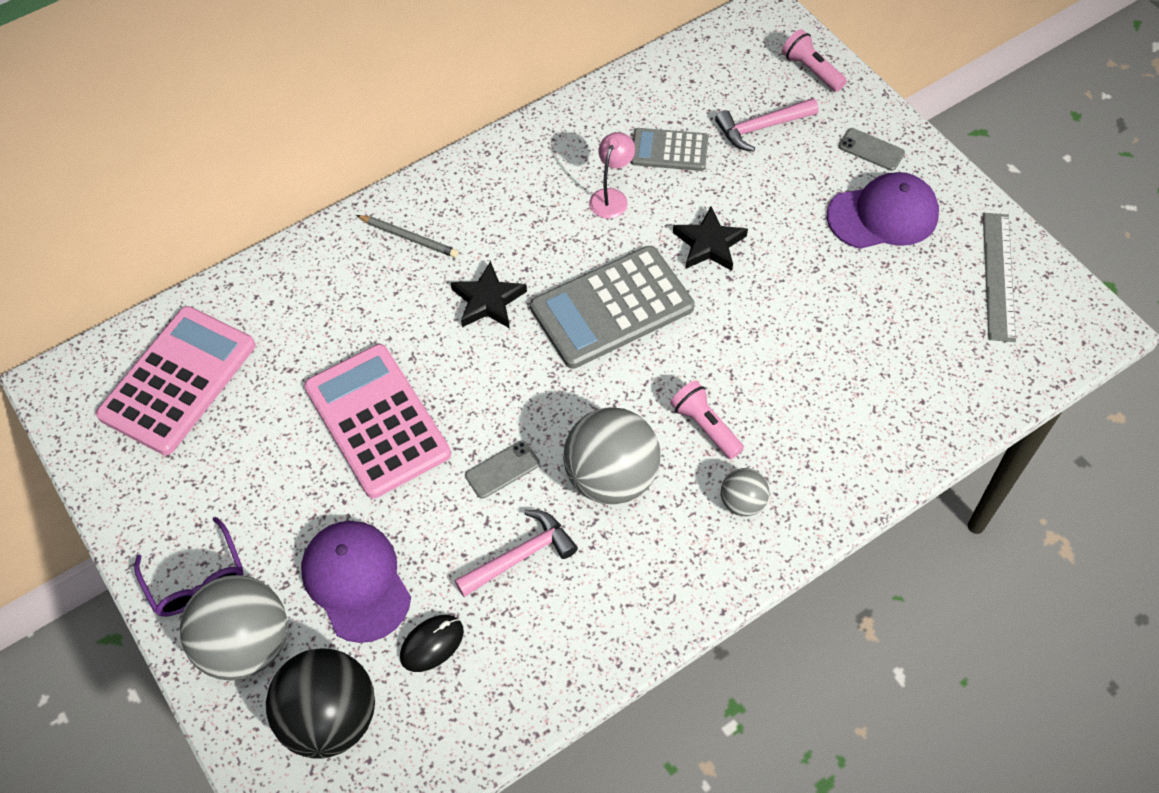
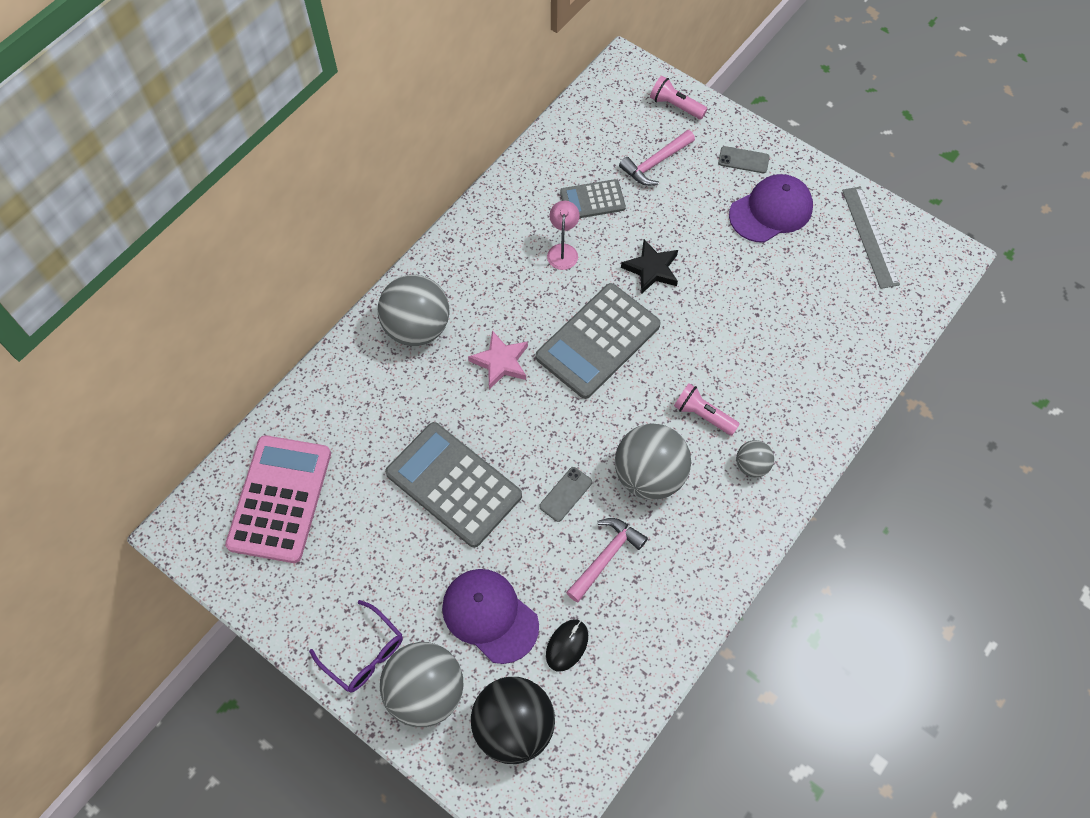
camera: 20 degrees left, 5 degrees up
pink calculator [304,344,451,499] -> grey calculator [385,422,522,548]
grey pencil [356,215,458,258] -> grey ball [378,275,450,346]
black star [450,261,527,328] -> pink star [468,330,528,390]

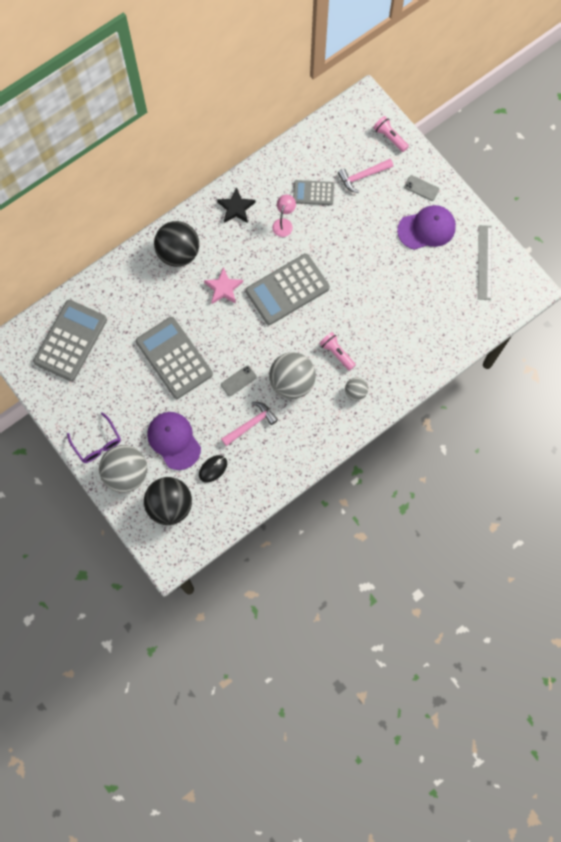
camera: 15 degrees right, 10 degrees up
pink calculator [225,435,331,563] -> grey calculator [33,300,107,381]
grey ball [378,275,450,346] -> black ball [154,221,199,267]
black star [621,239,678,294] -> black star moved to [217,187,256,223]

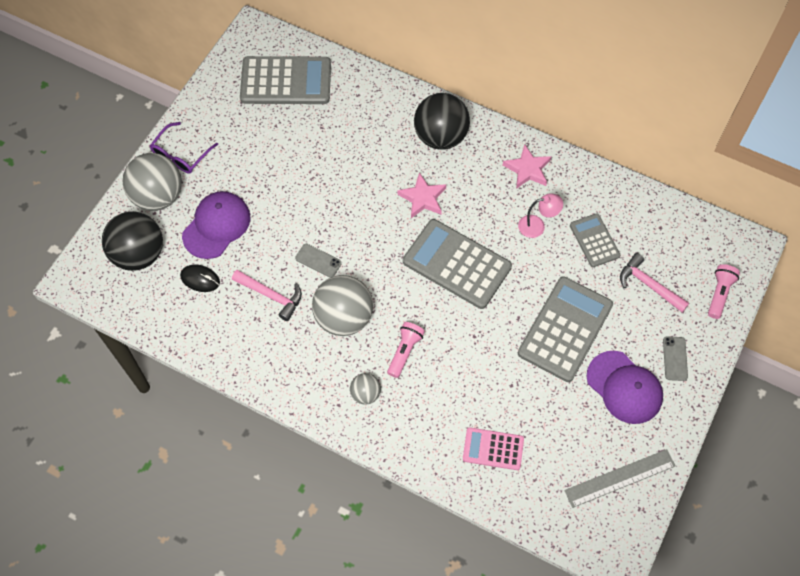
camera: 65 degrees right, 10 degrees down
grey calculator [136,317,213,399] -> grey calculator moved to [518,276,613,382]
black star [217,187,256,223] -> pink star [503,144,551,189]
none -> pink calculator [463,428,524,470]

